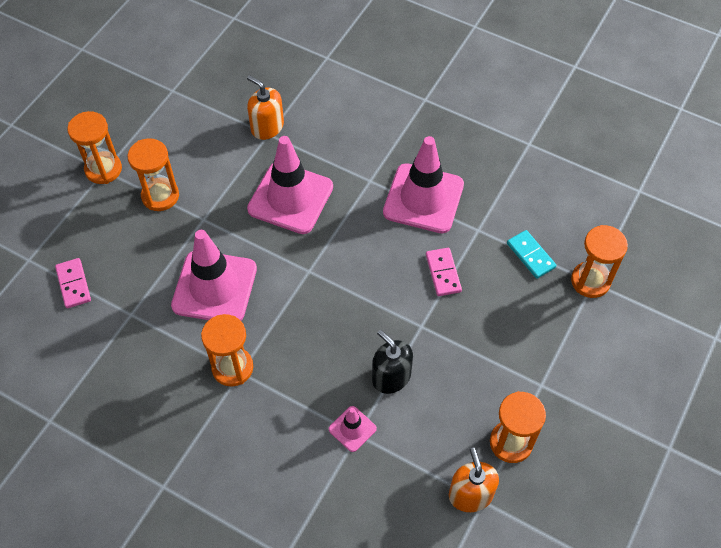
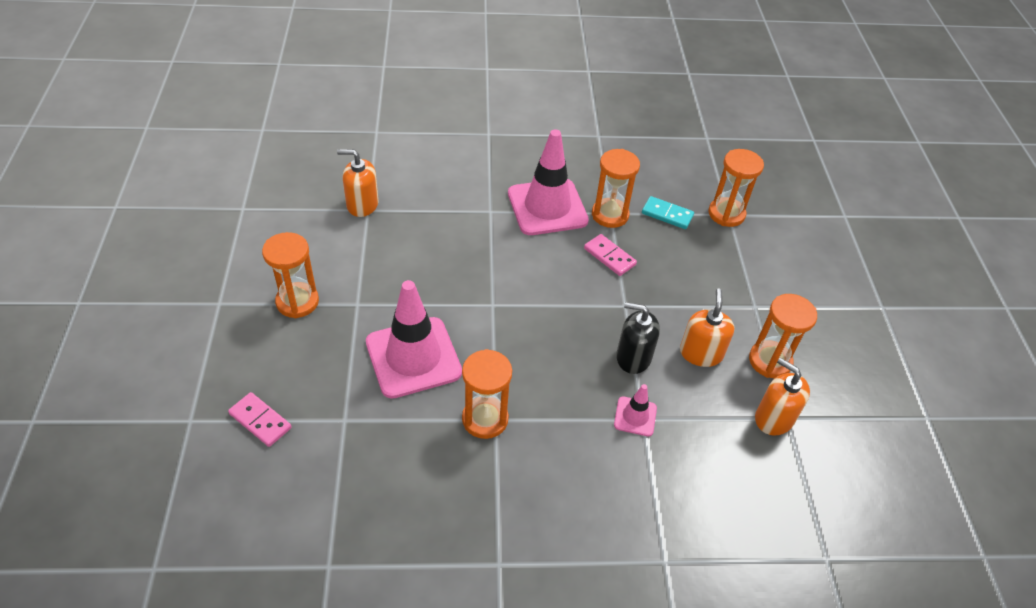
camera: 35 degrees left, 10 degrees down
orange hourglass [68,111,122,184] -> orange hourglass moved to [592,149,640,228]
pink traffic cone [247,136,333,234] -> none
none -> orange soap dispenser [680,288,734,367]

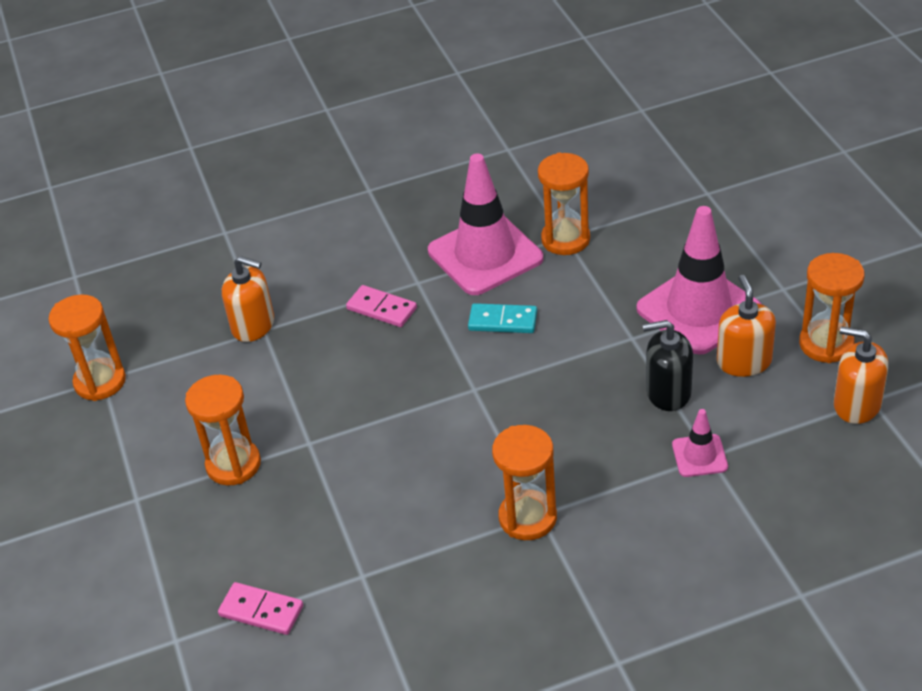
camera: 10 degrees left, 5 degrees down
orange soap dispenser [337,149,379,217] -> orange soap dispenser turned 150 degrees counterclockwise [222,256,274,342]
pink traffic cone [366,280,462,399] -> pink traffic cone moved to [637,206,762,355]
pink domino [584,234,637,276] -> pink domino moved to [346,285,417,327]
turquoise domino [642,196,694,229] -> turquoise domino moved to [468,303,537,333]
orange hourglass [708,149,764,227] -> orange hourglass moved to [48,294,126,401]

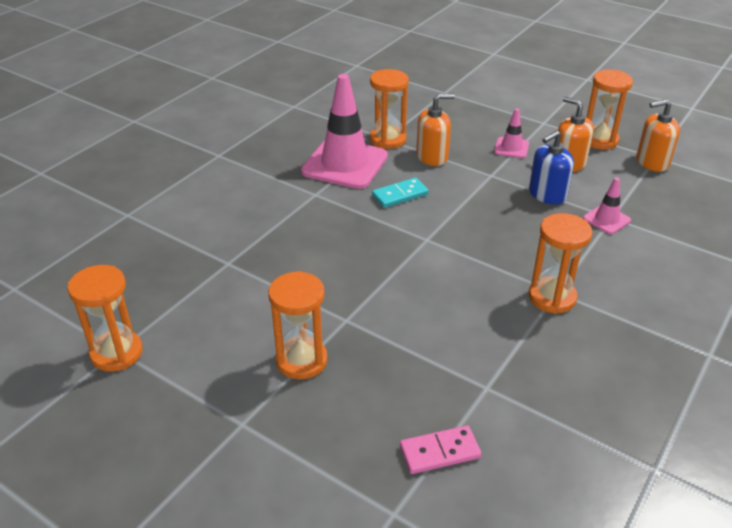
camera: 40 degrees left, 5 degrees down
orange soap dispenser [222,256,274,342] -> orange soap dispenser moved to [416,94,455,166]
pink domino [346,285,417,327] -> none
pink traffic cone [637,206,762,355] -> pink traffic cone [494,108,529,158], size x0.47
black soap dispenser [643,320,693,411] -> blue soap dispenser [529,130,574,205]

